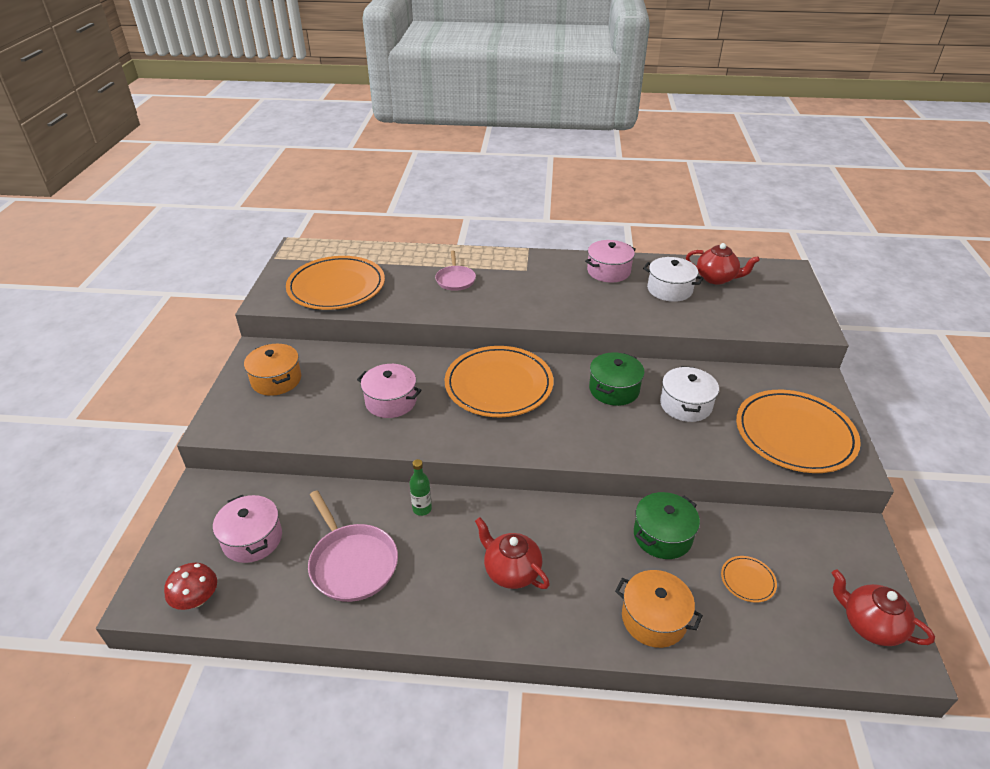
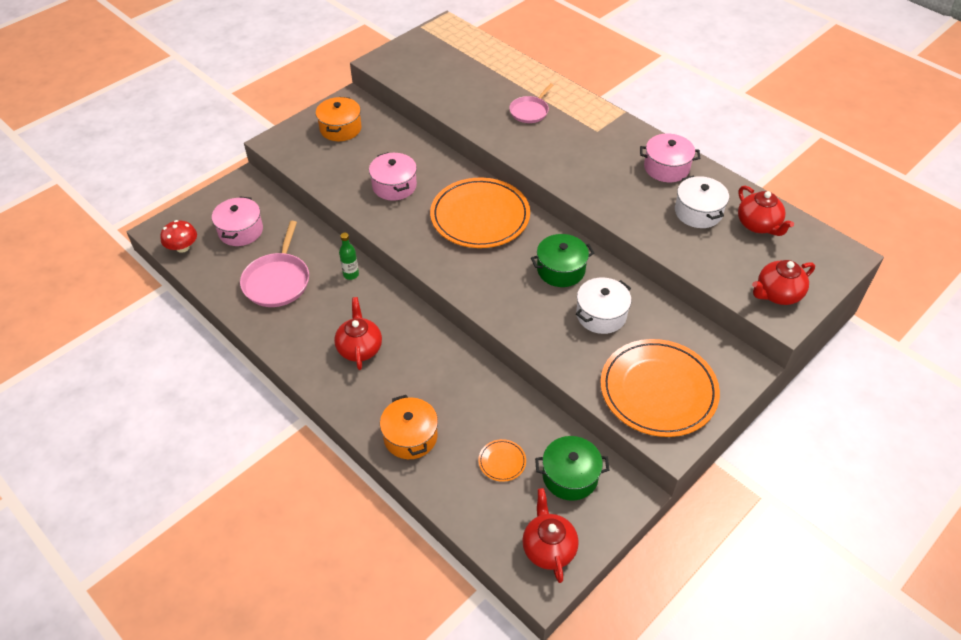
camera: 40 degrees right, 10 degrees up
orange plate [286,256,385,310] -> none
green pot [634,492,700,559] -> green pot moved to [535,436,609,501]
none -> red teapot [752,260,815,305]

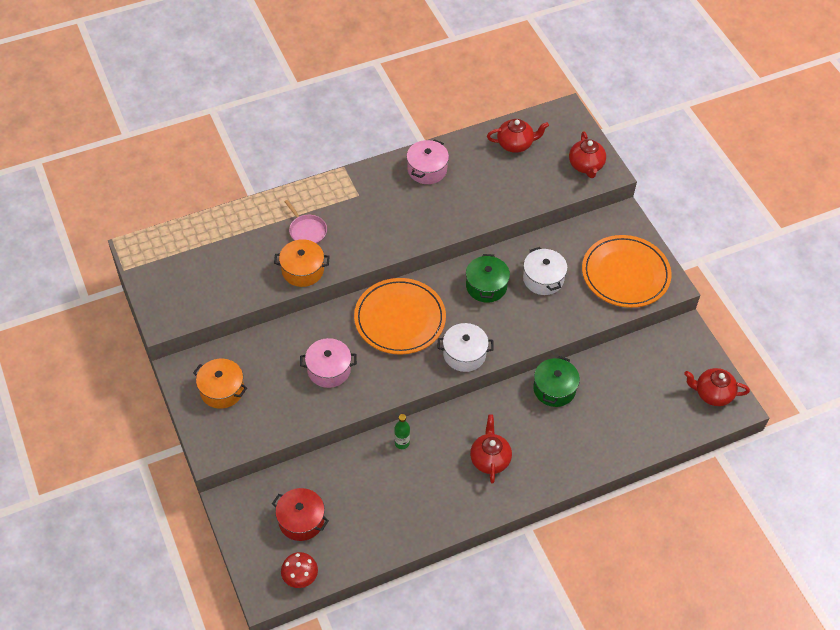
camera: 70 degrees left, 5 degrees up
pink pot [212,197,263,246] -> red pot [272,488,329,541]
pink pan [240,221,309,307] -> none
red teapot [334,297,382,370] -> red teapot turned 75 degrees clockwise [470,415,512,484]
orange pot [380,395,438,459] -> orange pot moved to [274,239,330,287]
orange plate [478,439,526,482] -> none
green pot [535,436,609,501] -> green pot moved to [533,356,580,407]
white pot [675,176,729,228] -> white pot moved to [438,323,494,372]

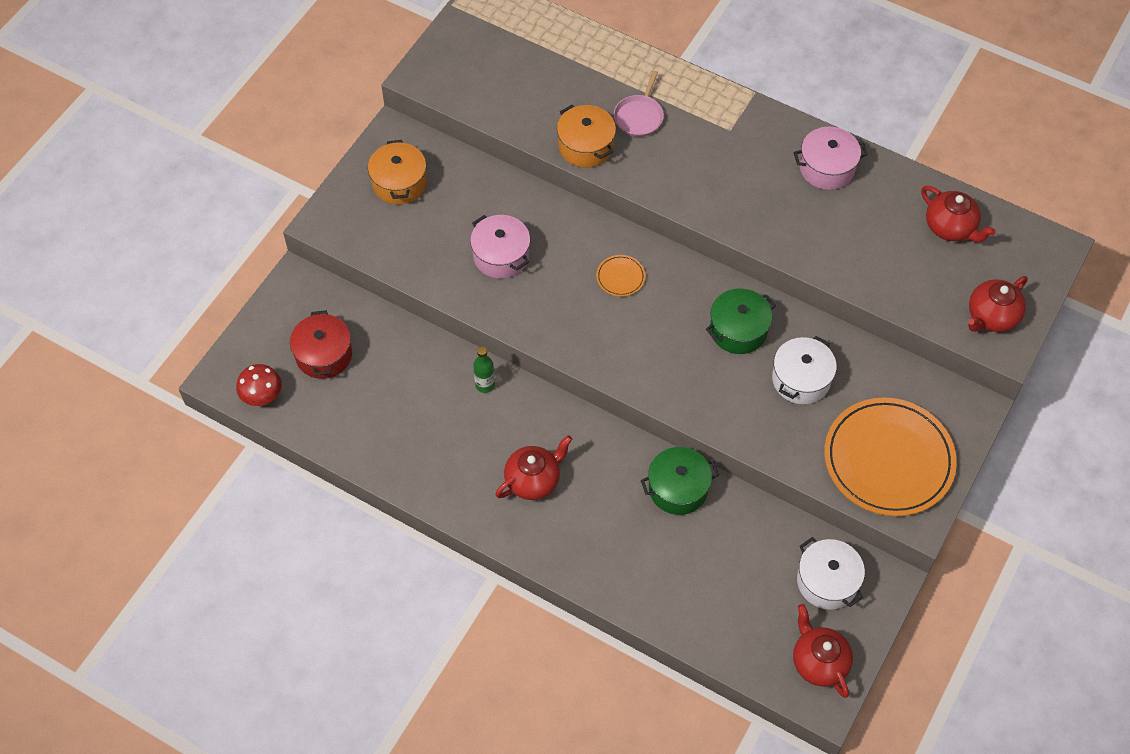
camera: 55 degrees right, 5 degrees up
orange plate [354,278,446,355] -> orange plate [596,255,645,297], size x0.40
white pot [438,323,494,372] -> white pot moved to [797,537,865,610]

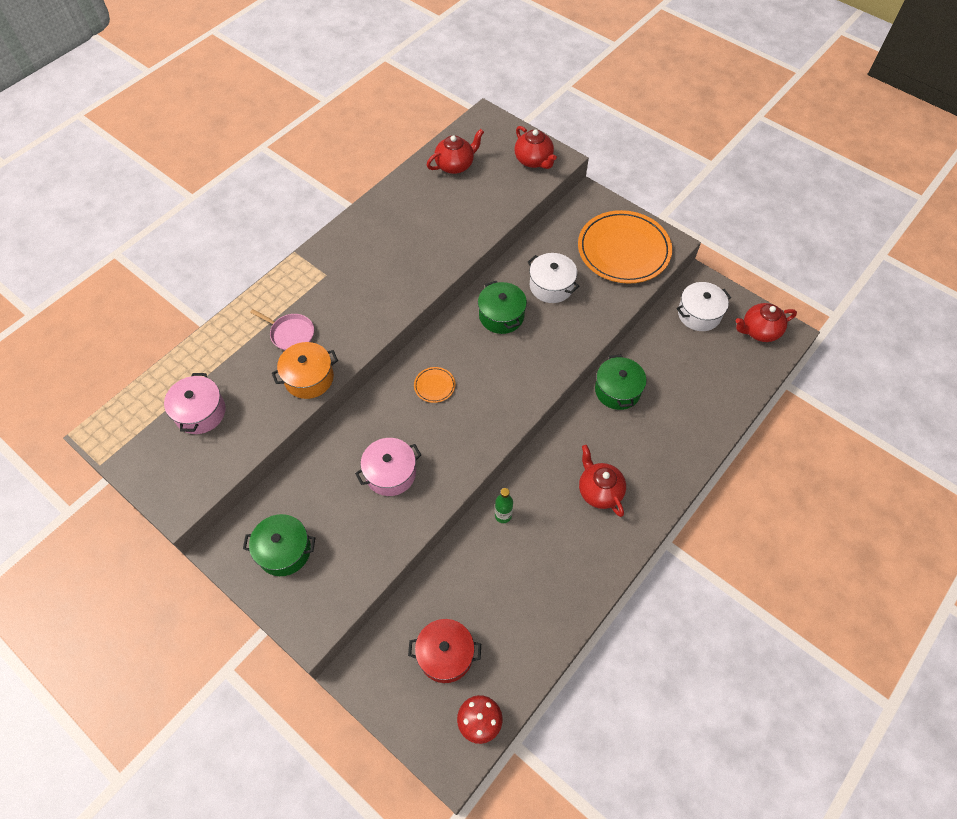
camera: 80 degrees left, 0 degrees up
orange pot [368,140,427,205] -> green pot [243,514,315,576]
pink pot [793,127,868,190] -> pink pot moved to [164,373,226,434]

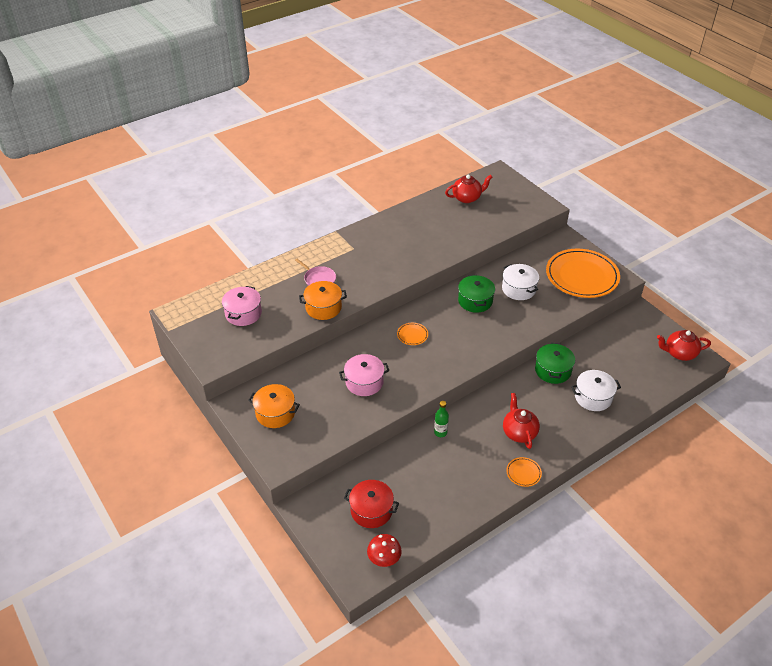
camera: 15 degrees right, 15 degrees down
green pot [243,514,315,576] -> orange pot [248,384,300,428]
red teapot [514,126,557,169] -> none
white pot [677,282,731,331] -> white pot moved to [571,370,621,411]
none -> orange plate [506,457,542,487]

